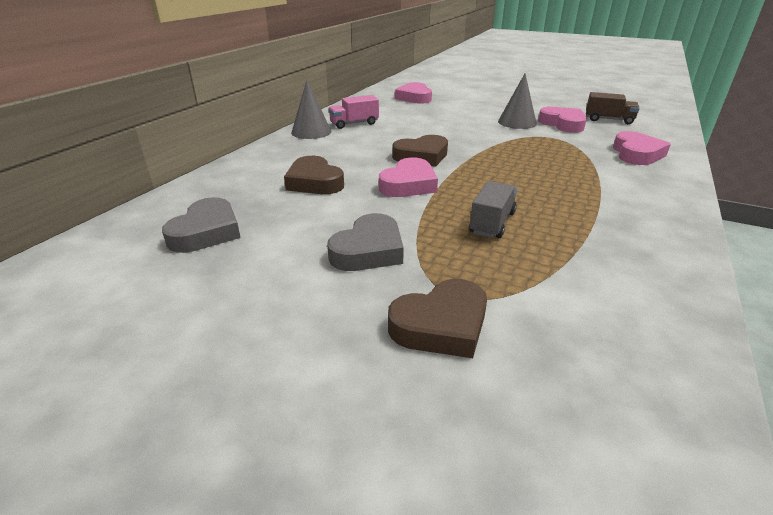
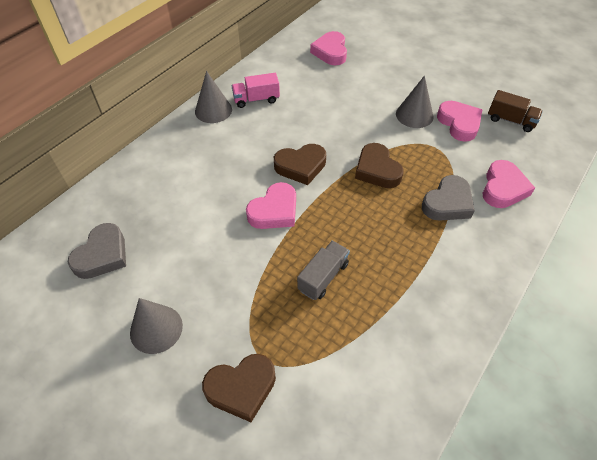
camera: 10 degrees right, 20 degrees up
brown heart [284,156,344,194] -> brown heart moved to [355,143,404,188]
grey heart [327,213,404,271] -> grey heart moved to [422,175,475,221]
none -> grey cone [130,298,183,354]

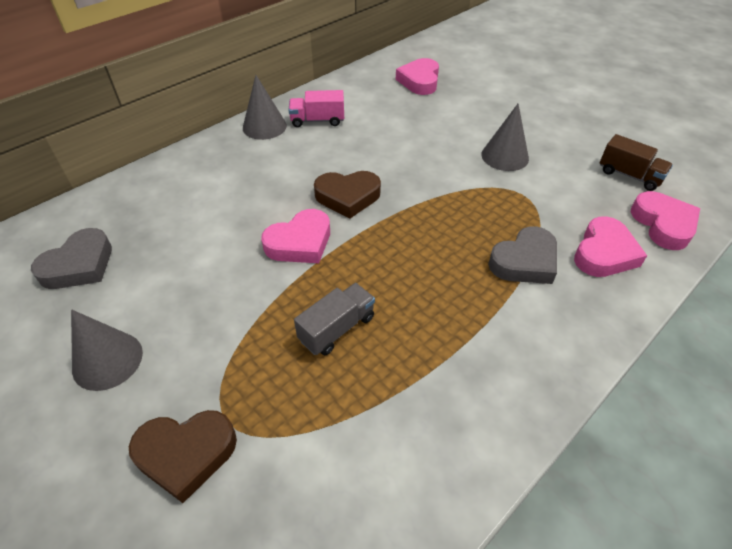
camera: 10 degrees right, 5 degrees down
brown heart [355,143,404,188] -> none
pink heart [437,101,482,142] -> pink heart moved to [631,191,700,250]

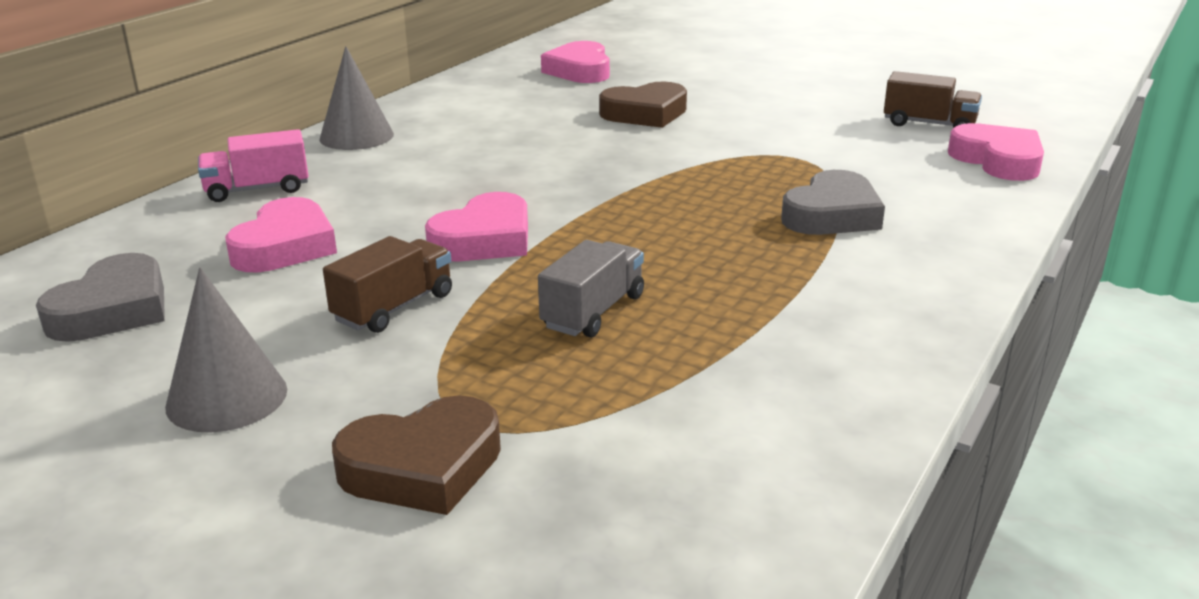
camera: 15 degrees left, 20 degrees down
pink truck [289,90,344,127] -> pink truck moved to [198,129,308,202]
brown heart [314,171,381,218] -> brown heart moved to [599,82,687,128]
grey cone [481,104,529,171] -> none
pink heart [574,216,647,277] -> pink heart moved to [225,197,337,272]
none -> brown truck [323,236,452,333]

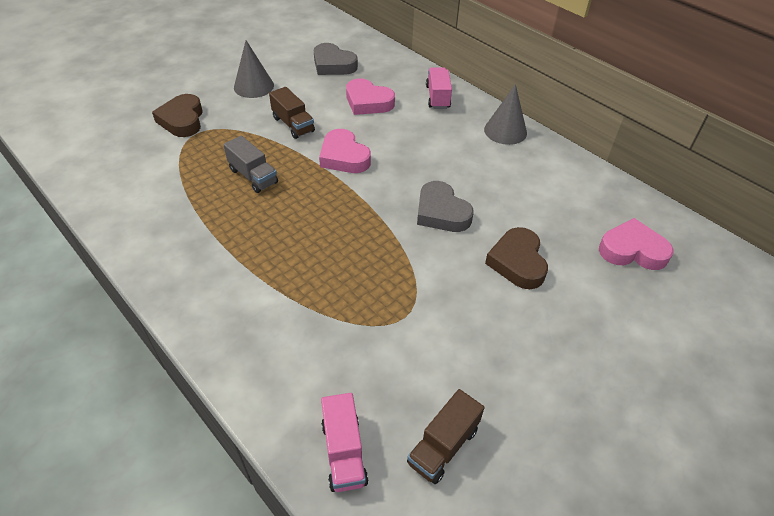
camera: 105 degrees right, 20 degrees up
grey heart [781,170,885,235] -> grey heart moved to [417,181,474,232]
pink heart [948,123,1044,181] -> pink truck [321,393,368,492]

